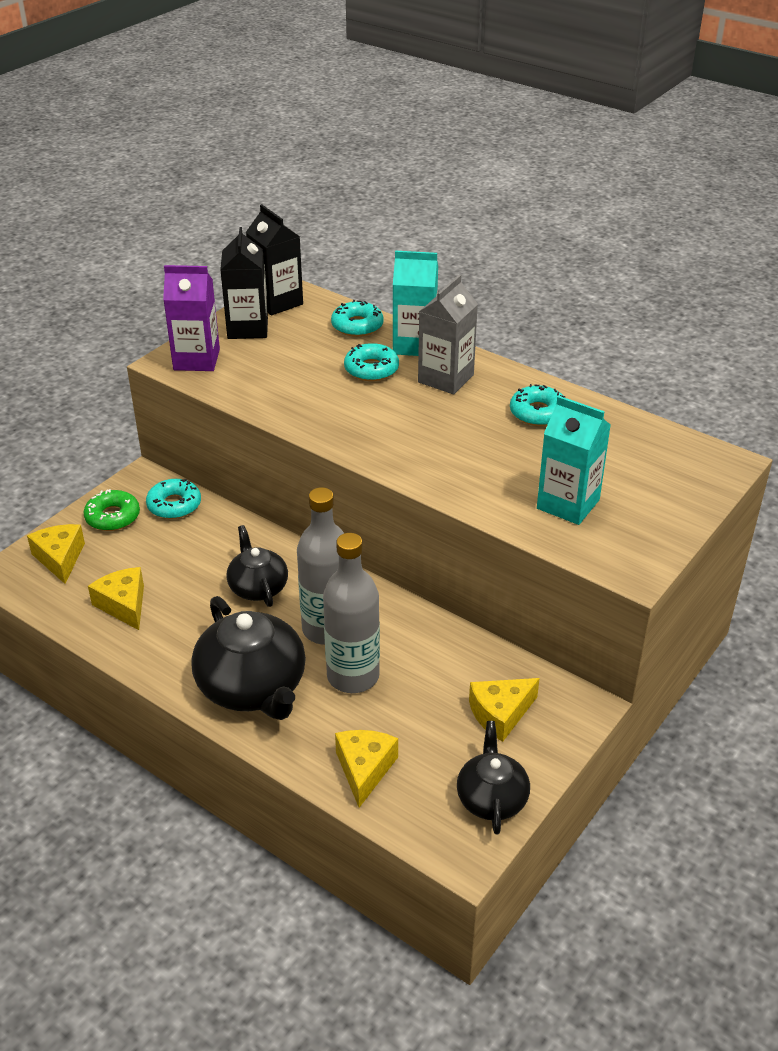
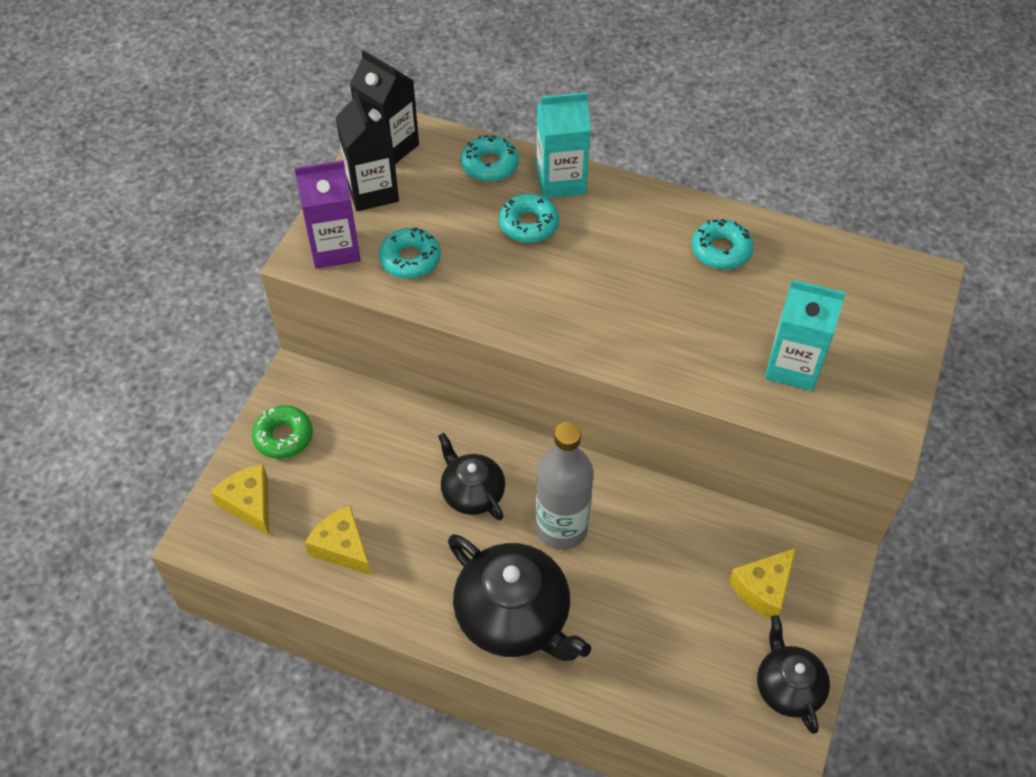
camera: 15 degrees left, 15 degrees up
turquoise donut [146,479,201,519] -> turquoise donut moved to [379,227,441,279]
grey bottle [323,533,380,693] -> none
yellow cheese [335,730,398,808] -> none
grey carton [418,275,478,394] -> none

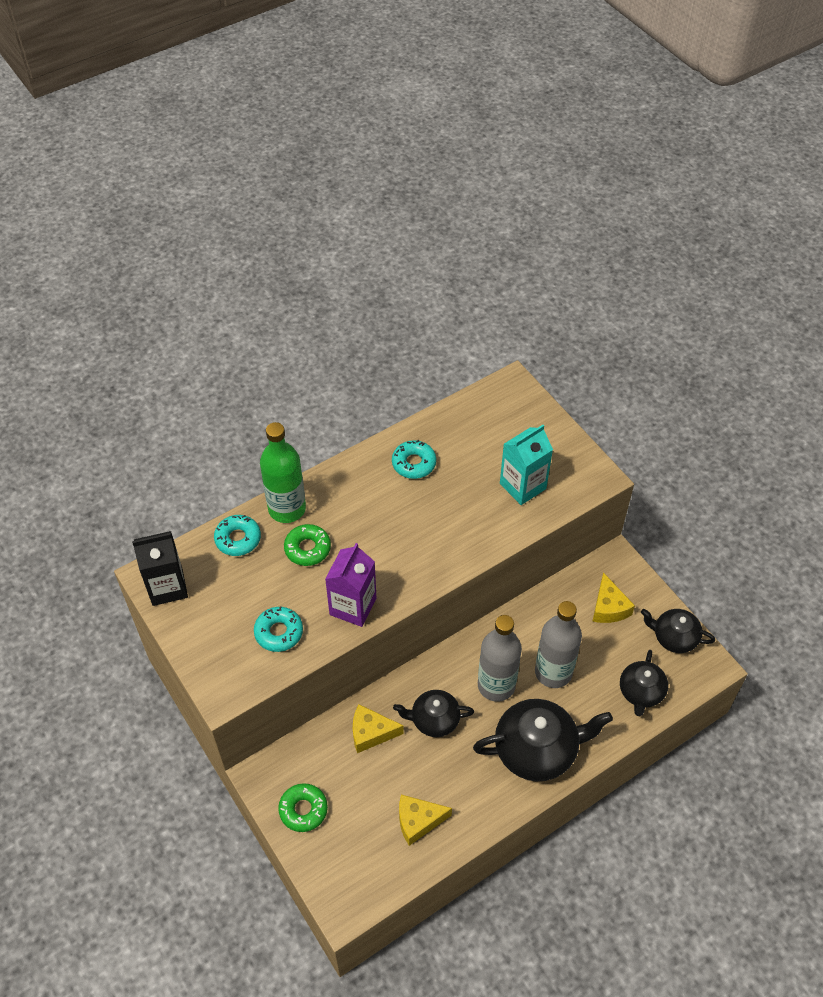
camera: 55 degrees left, 0 degrees up
yellow cheese [211,464,269,535] -> yellow cheese moved to [353,704,404,753]
purple carton [294,160,361,269] -> purple carton moved to [325,543,376,627]
black carton [335,91,399,211] -> none
turquoise donut [499,194,559,243] -> green donut [284,524,331,566]
turquoise carton [536,92,591,198] -> green bottle [260,422,306,523]
none -> grey bottle [535,601,582,688]
none -> black teapot [620,650,668,716]

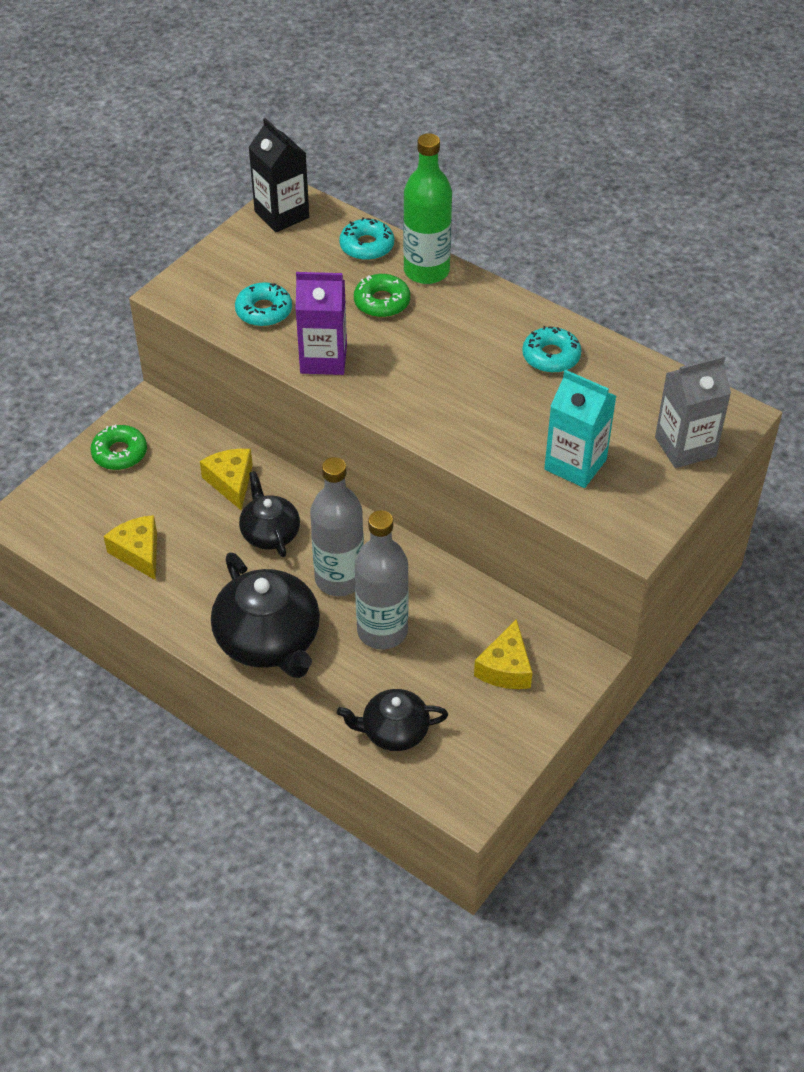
camera: 70 degrees right, 5 degrees down
yellow cheese [592,572,635,623] -> yellow cheese turned 45 degrees counterclockwise [474,619,532,689]
black teapot [641,609,715,653] -> none
none -> grey carton [655,355,731,468]

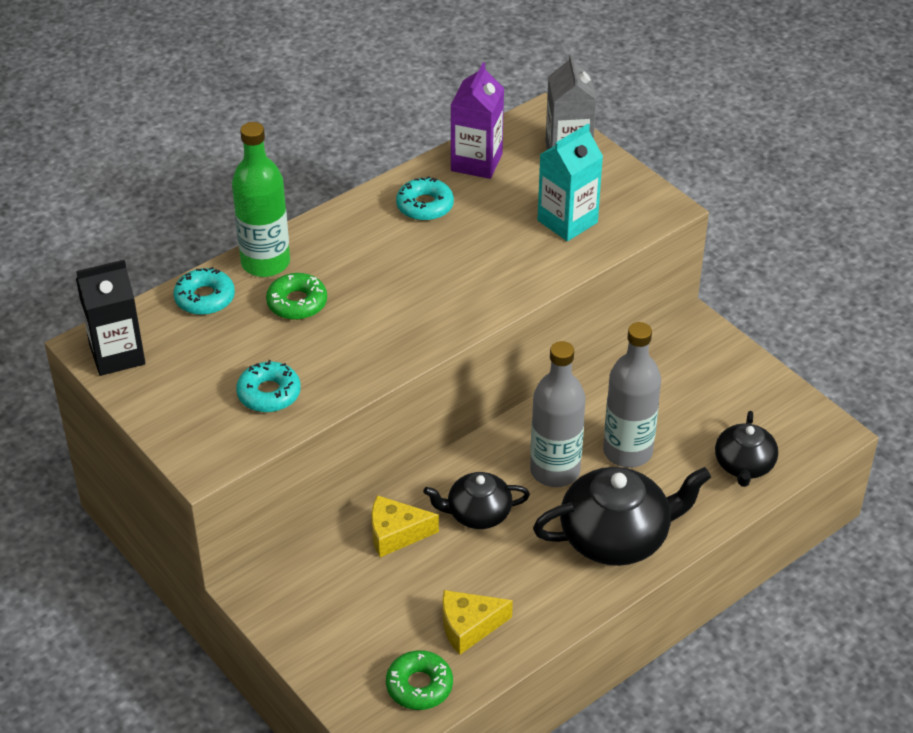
camera: 75 degrees left, 5 degrees down
green donut [90,424,147,470] -> green donut moved to [386,650,453,710]
purple carton [296,272,347,375] -> purple carton moved to [451,62,504,179]
yellow cheese [474,619,532,689] -> none

